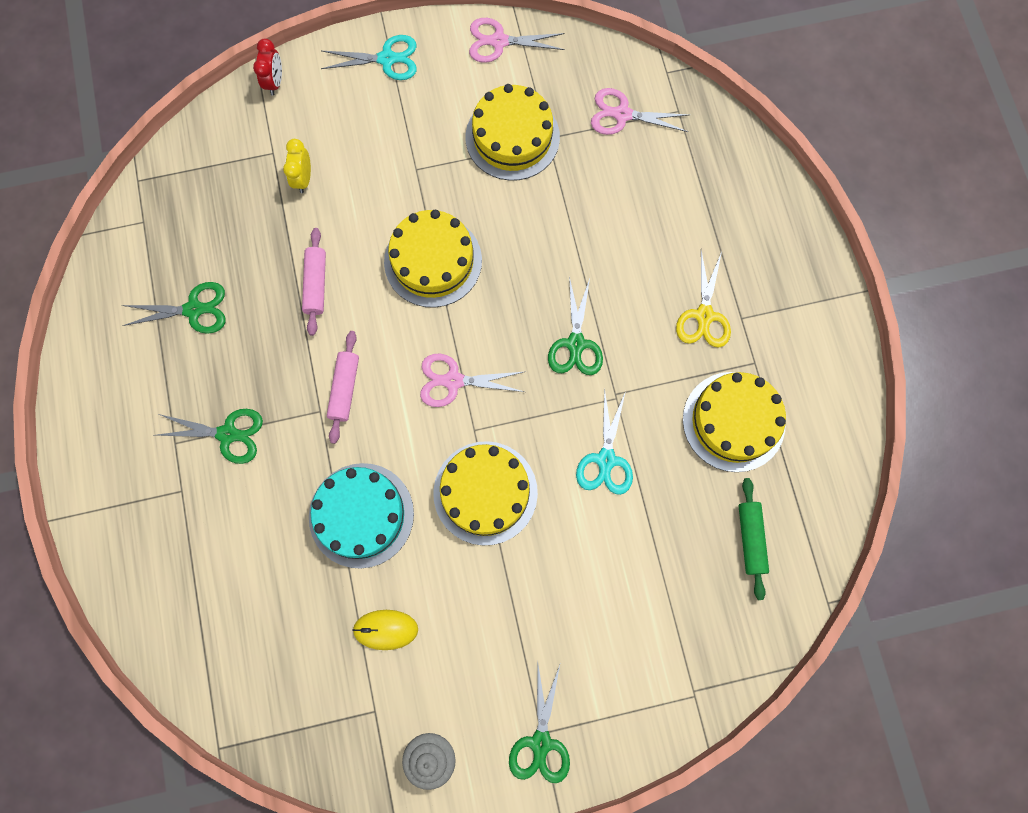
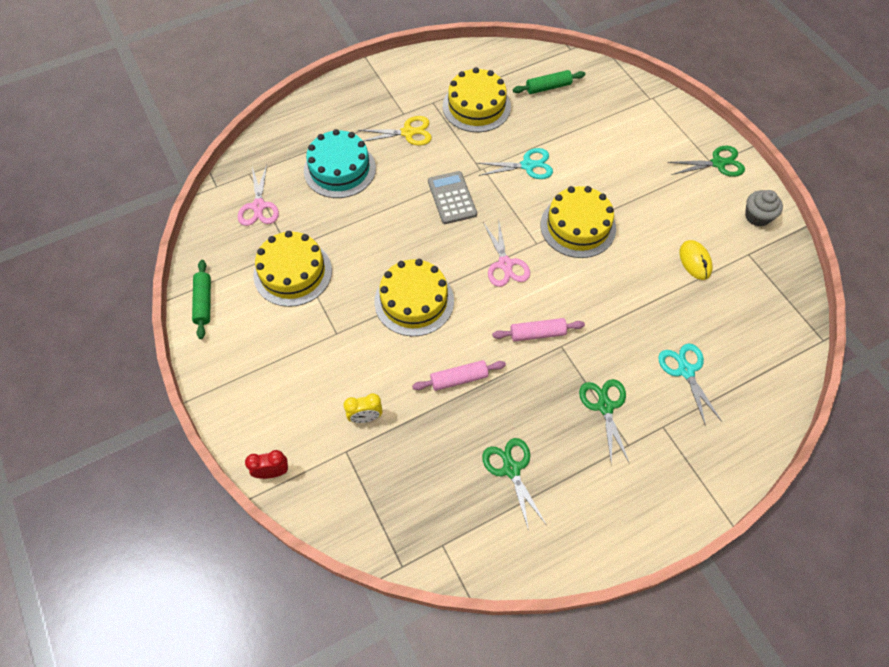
camera: 105 degrees left, 15 degrees down
turquoise cake [309,463,414,569] -> turquoise cake moved to [304,129,376,198]
turquoise scissors [321,35,417,80] -> turquoise scissors moved to [658,344,722,426]
pink scissors [469,18,565,63] -> green rolling pin [192,260,211,339]
green scissors [548,276,603,375] -> grey calculator [428,171,477,224]

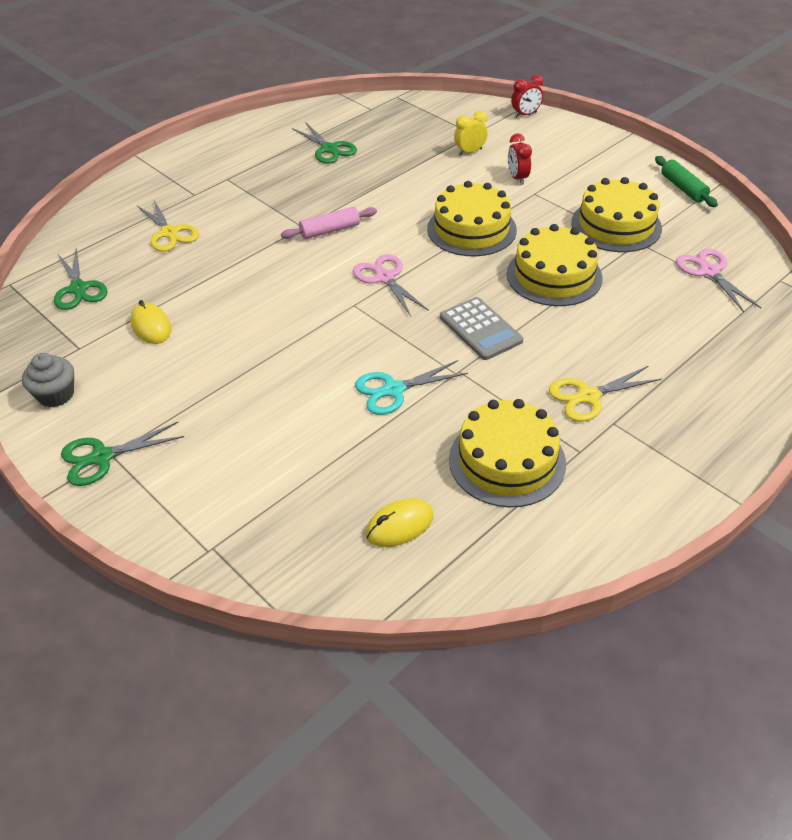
camera: 165 degrees right, 15 degrees down
turquoise cake [304,129,376,198] -> none
pink rolling pin [412,360,506,391] -> none
green rolling pin [513,70,585,94] -> yellow mouse [365,498,434,547]
yellow cake [541,186,616,258] -> yellow cake moved to [507,224,603,306]
green scissors [579,379,630,465] -> green scissors moved to [54,249,108,310]
turquoise scissors [658,344,722,426] -> yellow scissors [137,200,199,252]
none -> red clock [508,134,532,185]

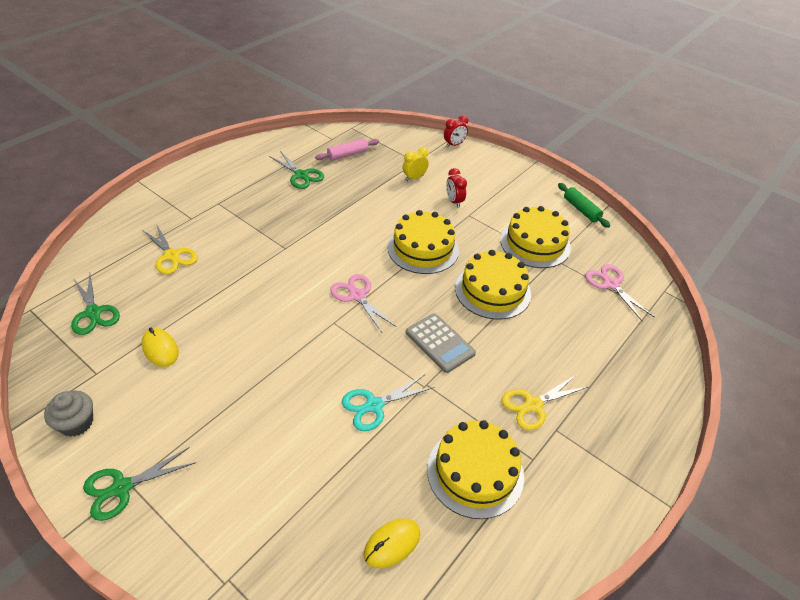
camera: 10 degrees left, 0 degrees up
pink rolling pin [281,207,377,239] -> pink rolling pin moved to [315,138,379,161]

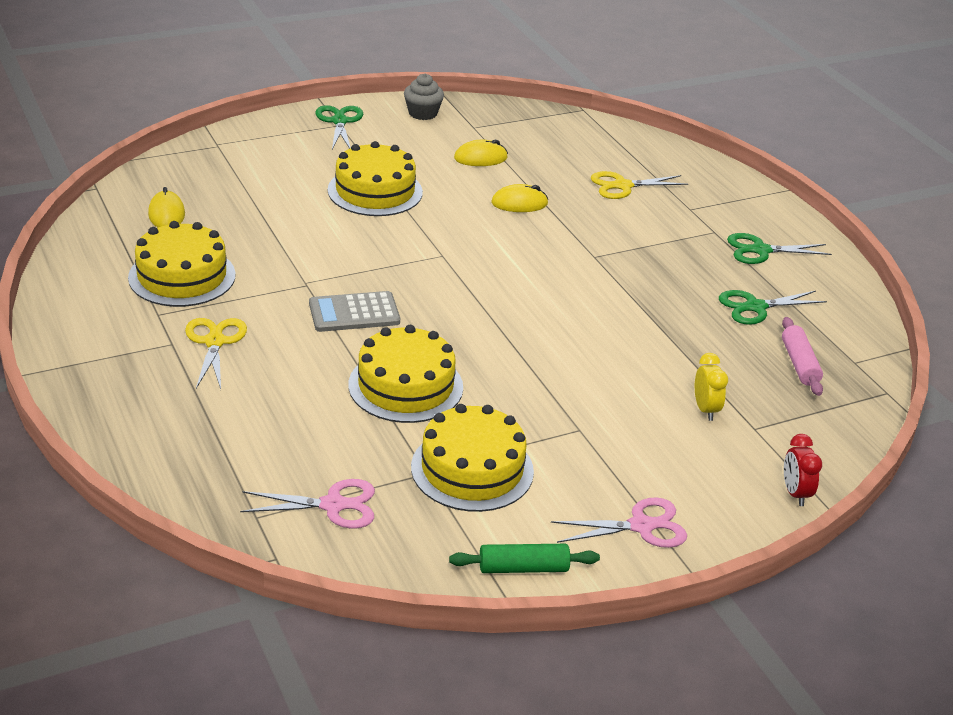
camera: 115 degrees right, 10 degrees down
green scissors [71,274,120,335] -> green scissors moved to [727,233,832,264]
pink scissors [330,274,396,332] -> pink scissors moved to [551,497,687,548]
turquoise scissors [342,375,435,431] -> none
yellow cake [388,210,459,274] -> yellow cake moved to [328,141,423,216]
red clock [446,168,467,208] -> none
none -> yellow mouse [491,184,548,212]

